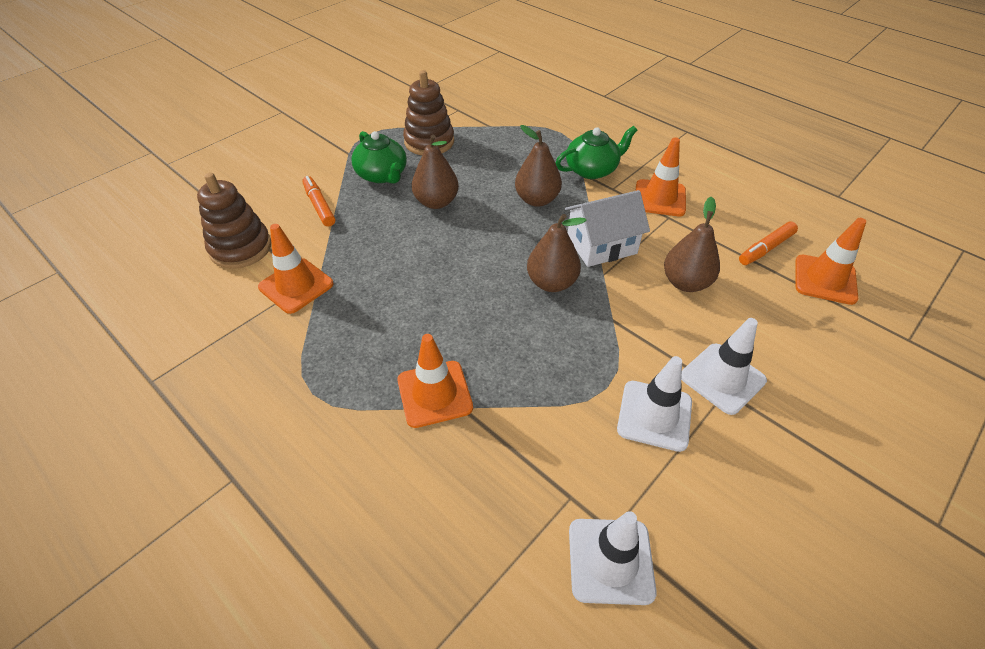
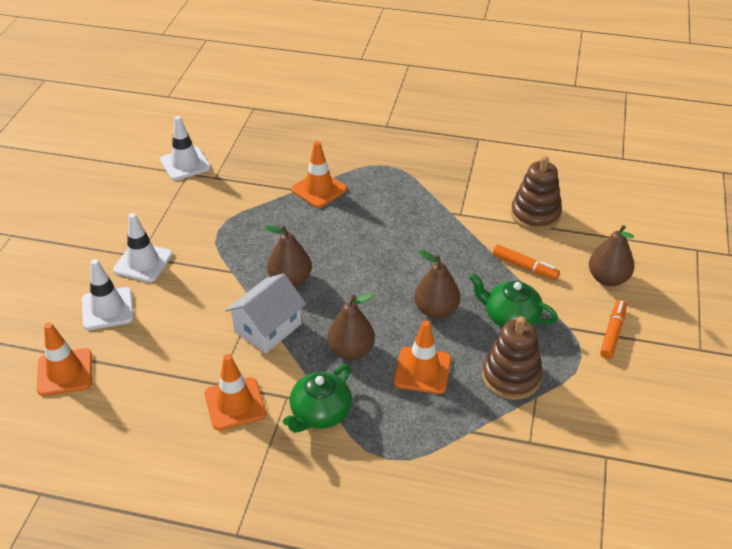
camera: 150 degrees right, 5 degrees down
orange traffic cone [258,224,334,314] -> orange traffic cone moved to [394,320,451,394]
white traffic cone [617,356,692,452] -> white traffic cone moved to [82,259,134,330]
brown pear [664,196,720,292] -> brown pear moved to [589,225,634,286]
orange marker [739,222,798,265] -> orange marker moved to [600,300,627,359]

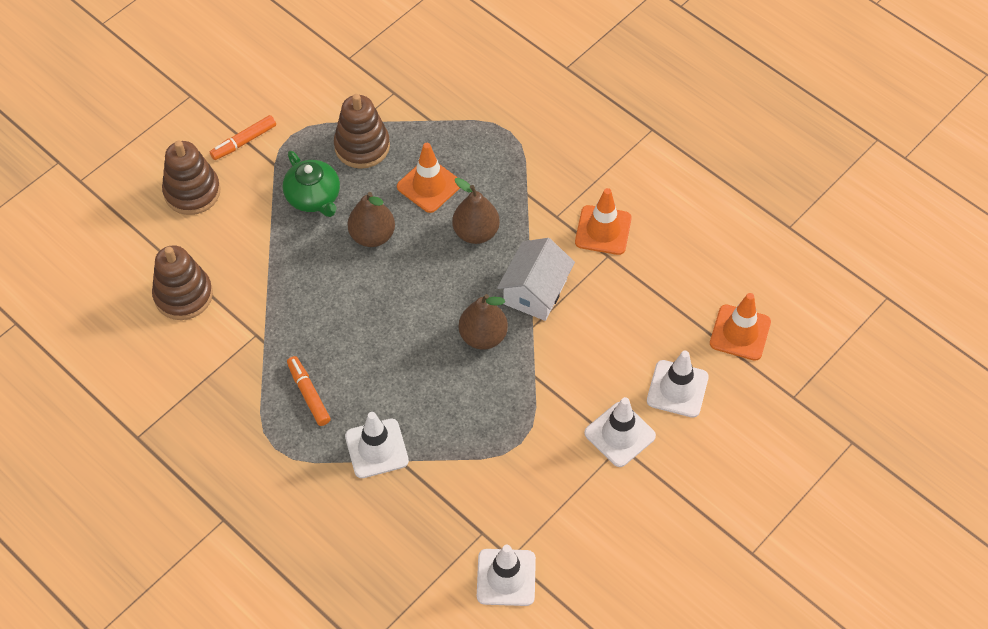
camera: 150 degrees left, 15 degrees up
white house [225,273,306,353] -> white house turned 45 degrees counterclockwise [497,238,575,321]
green teapot [283,364,352,433] -> none
orange traffic cone [291,141,347,208] -> white traffic cone [345,412,409,478]
orange marker [493,245,560,280] -> orange marker moved to [287,356,331,426]
brown pear [589,225,634,286] -> brown stacking toy [162,140,221,215]

